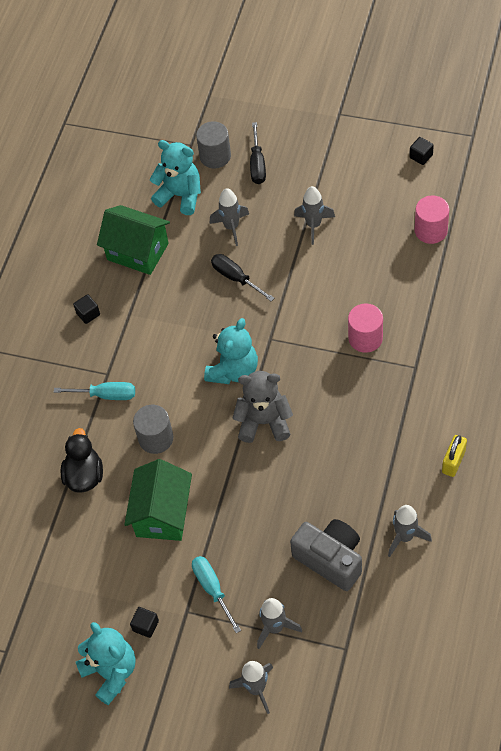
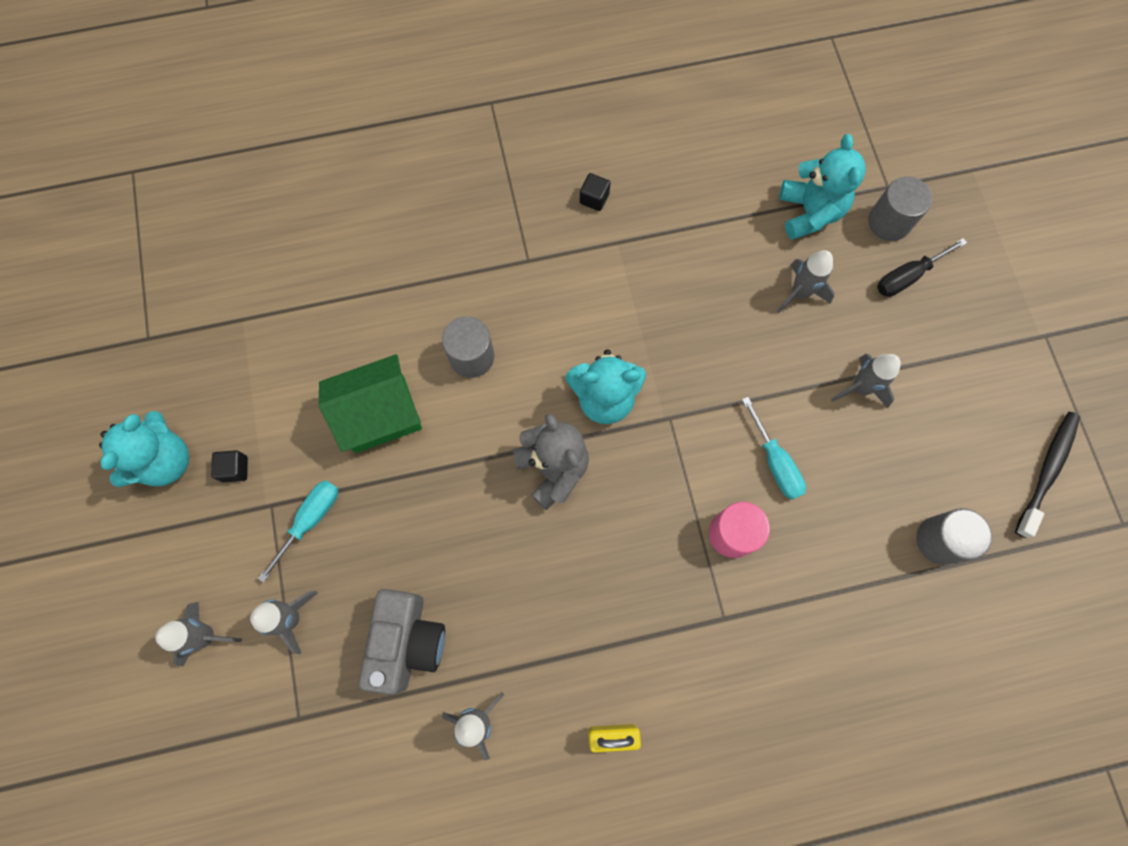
camera: 55 degrees right, 15 degrees up
turquoise screwdriver [54,382,135,400] -> turquoise screwdriver moved to [742,397,806,500]
black duck [61,428,103,493] -> none
green house [97,205,170,275] -> none
black screwdriver [211,254,274,301] -> none
black cube [409,137,434,165] -> black toothbrush [1015,412,1080,538]
pink cylinder [415,195,449,244] -> grey cylinder [916,508,992,565]

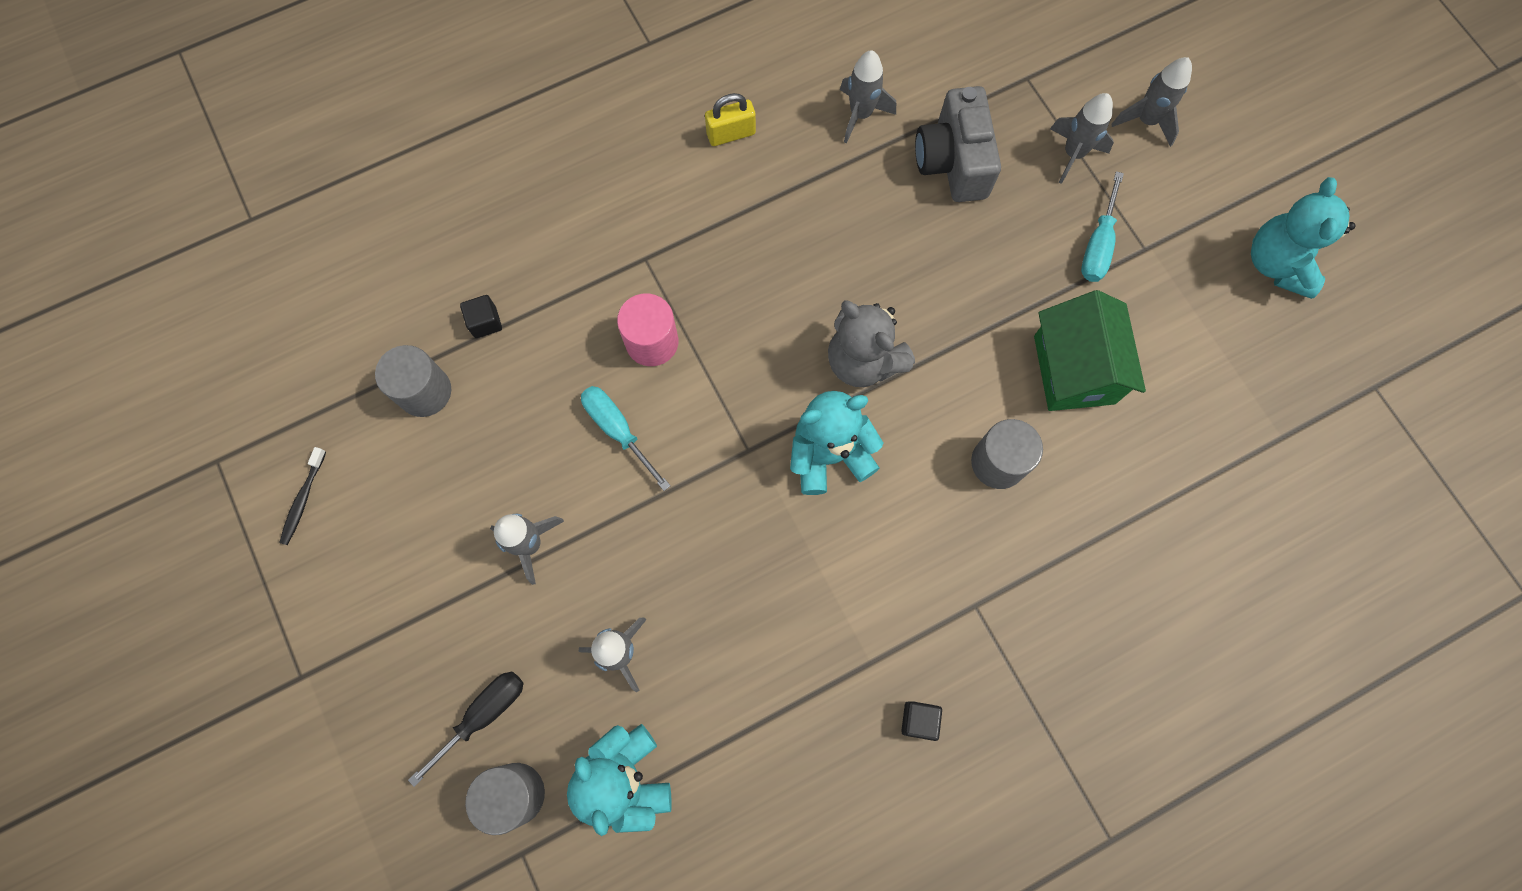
camera: 165 degrees right, 0 degrees up
black cube [211,450,248,482] -> black cube moved to [460,295,502,338]
green house [319,354,422,453] -> green house turned 60 degrees counterclockwise [1034,290,1146,411]
black toothbrush [1015,412,1080,538] -> black toothbrush [279,447,326,545], size x0.59

